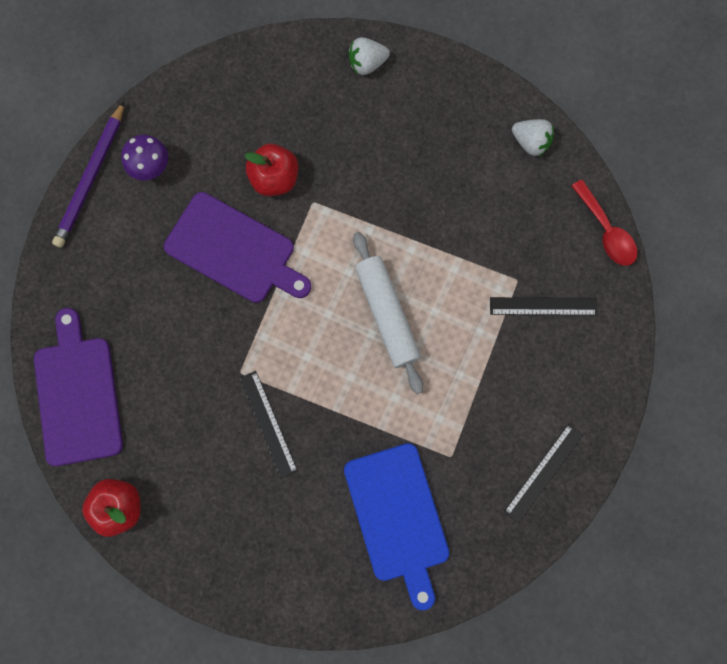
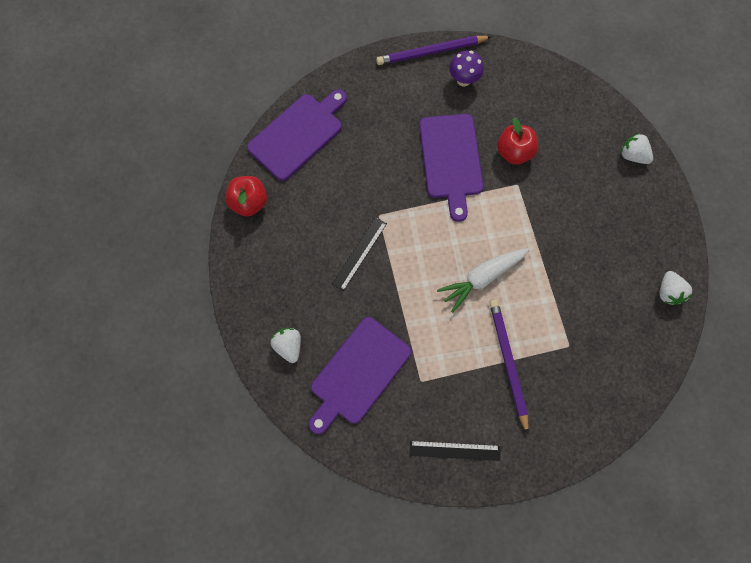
camera: 55 degrees right, 5 degrees down
blue cutting board [344,443,449,611] -> purple cutting board [309,317,411,434]
white rolling pin [353,232,423,394] -> white carrot [437,248,529,312]
black ruler [490,297,598,315] -> none
red spoon [571,179,637,266] -> none
none -> white strawberry [271,328,301,363]
none -> purple pencil [489,299,529,434]

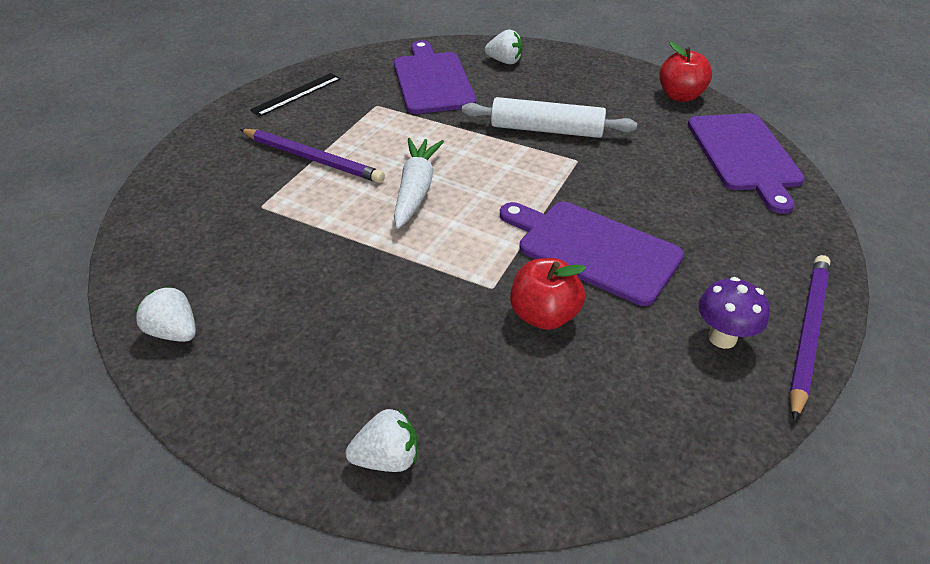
camera: 130 degrees right, 30 degrees down
black ruler [332,217,387,291] -> white rolling pin [462,97,637,138]

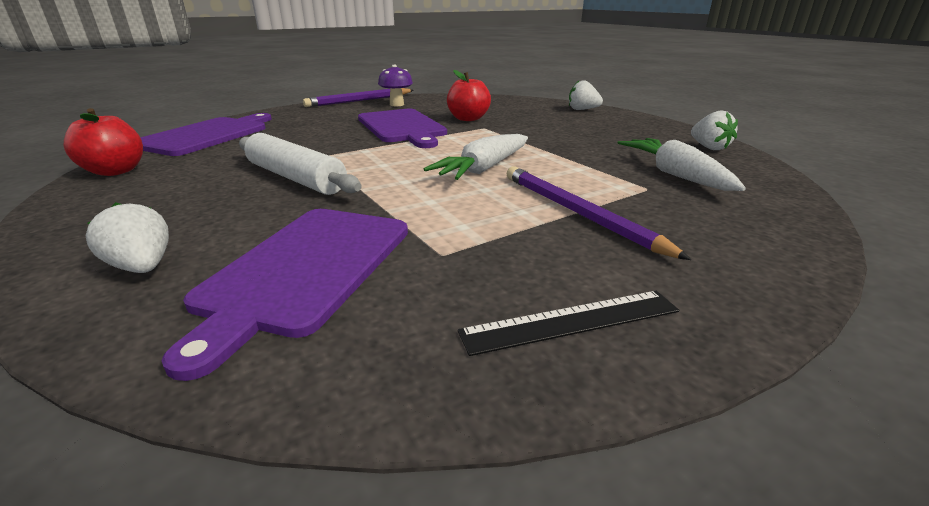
camera: 150 degrees left, 15 degrees down
none -> white carrot [617,138,746,191]

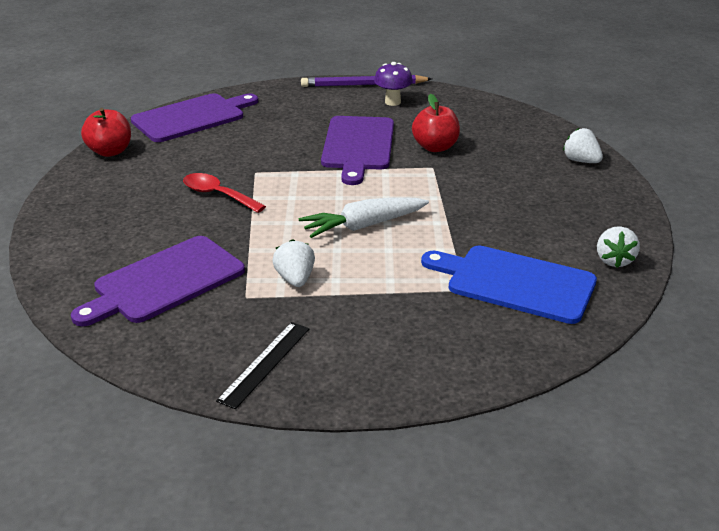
camera: 30 degrees right, 5 degrees up
white strawberry [86,202,169,273] -> white strawberry moved to [272,239,315,287]
white rolling pin [239,133,362,195] -> red spoon [183,173,266,213]
black ruler [458,291,679,356] -> black ruler turned 75 degrees counterclockwise [216,322,309,409]
purple pencil [506,166,691,260] -> none
white carrot [617,138,746,191] -> blue cutting board [421,246,597,324]

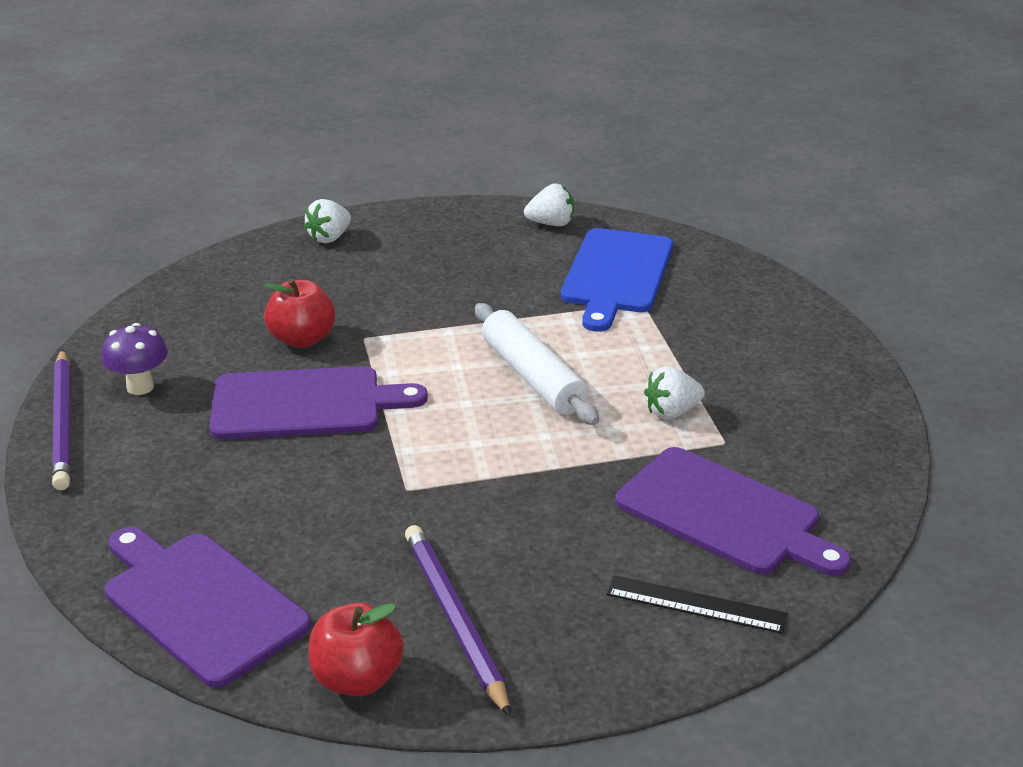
camera: 100 degrees left, 0 degrees up
red spoon [183,173,266,213] -> none
black ruler [216,322,309,409] -> black ruler moved to [606,575,788,634]
white carrot [299,197,429,238] -> white rolling pin [475,303,599,425]
none -> purple pencil [405,525,511,717]

